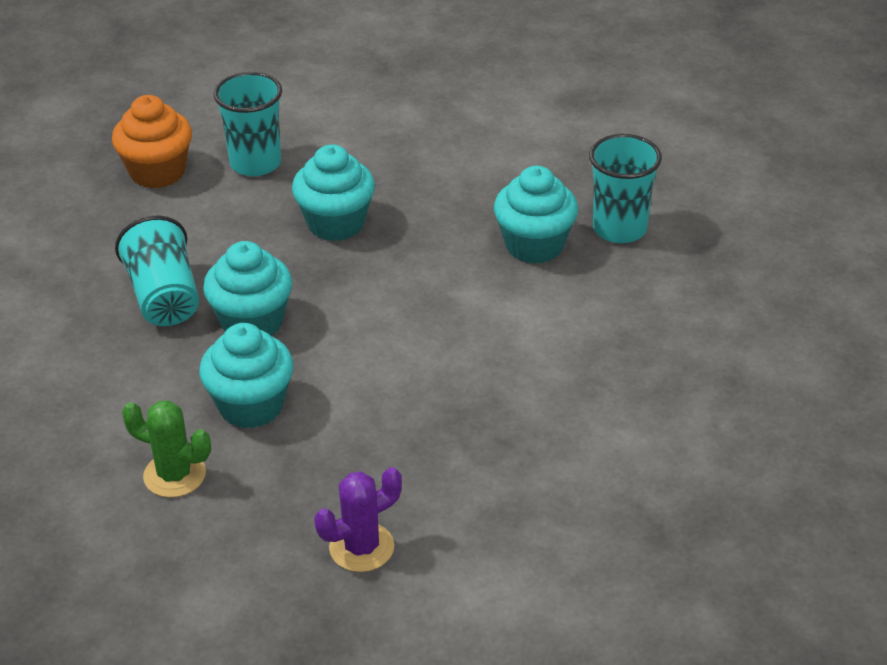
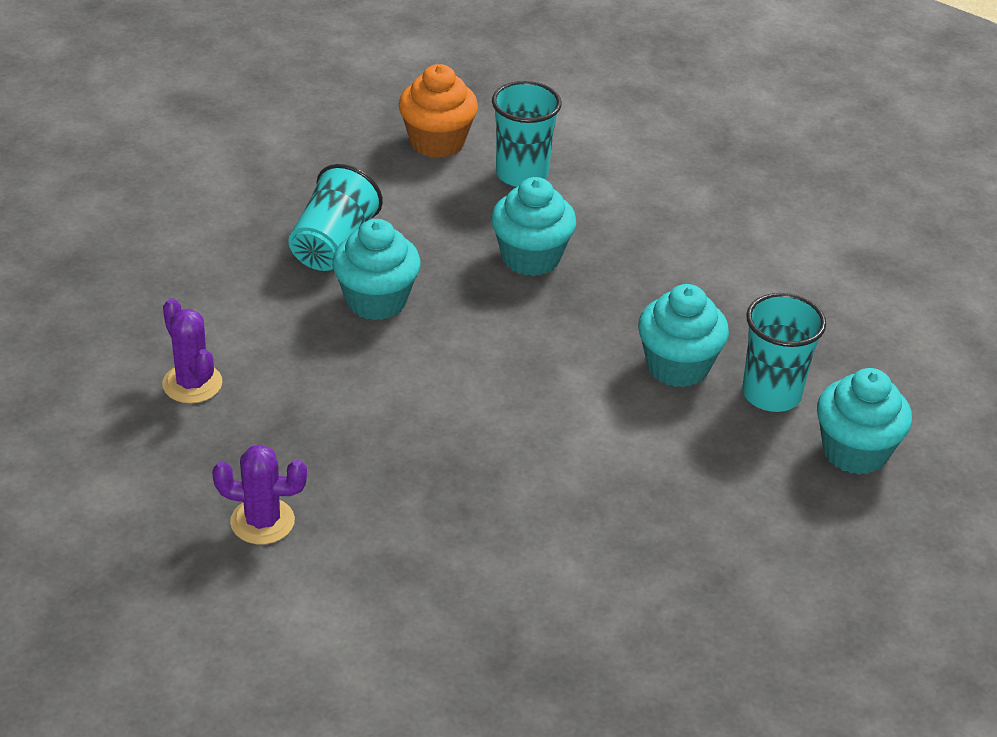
camera: 35 degrees right, 0 degrees up
green cactus [122,400,211,498] -> purple cactus [162,298,222,404]
turquoise cupcake [199,323,293,428] -> turquoise cupcake moved to [817,368,912,475]

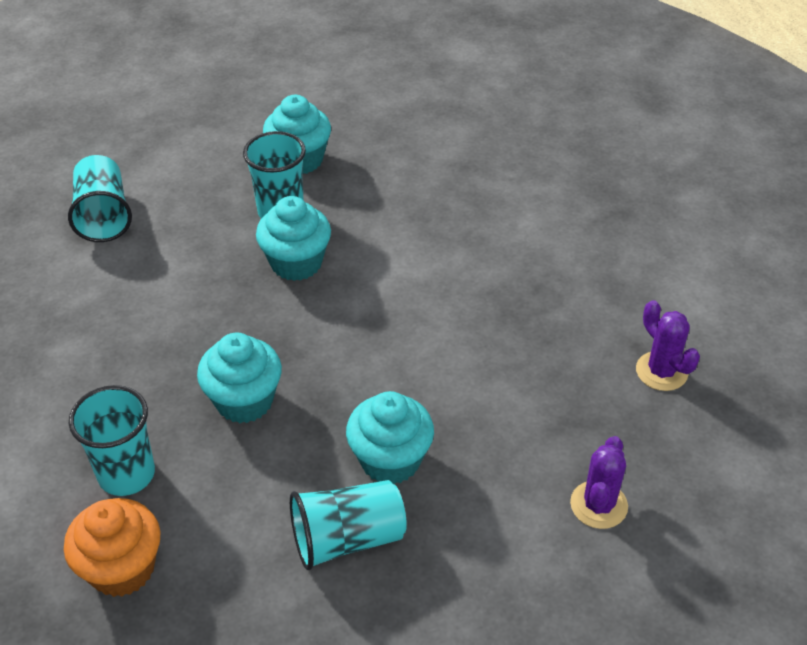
camera: 125 degrees left, 5 degrees up
none -> turquoise cup [68,155,132,242]

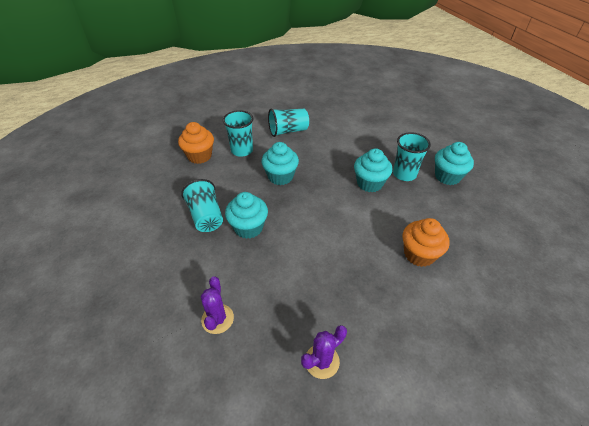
camera: 85 degrees right, 0 degrees up
turquoise cup [68,155,132,242] -> turquoise cup moved to [268,109,309,137]
purple cactus [570,436,628,529] -> purple cactus turned 75 degrees clockwise [201,276,234,334]
none -> orange cupcake [403,218,450,267]

